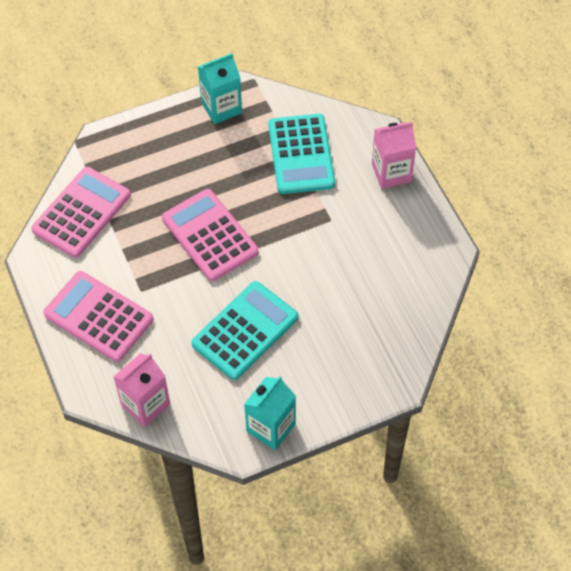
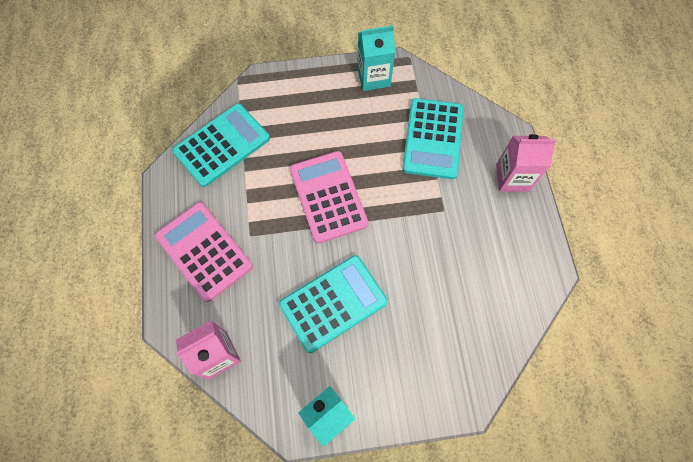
camera: 15 degrees right, 10 degrees up
pink calculator [31,167,131,258] -> turquoise calculator [172,103,270,187]

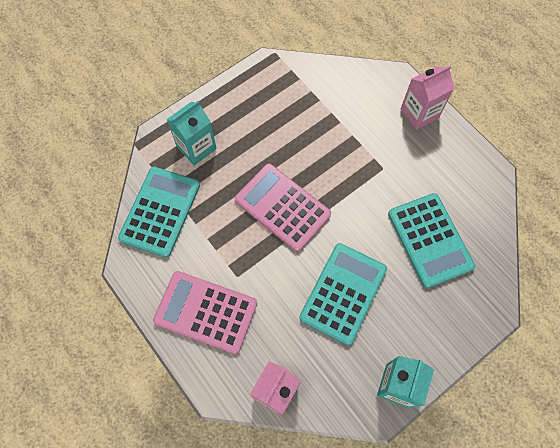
camera: 30 degrees left, 0 degrees up
turquoise carton [357,26,395,91] -> turquoise carton moved to [166,101,217,166]
turquoise calculator [403,98,464,179] -> turquoise calculator moved to [388,193,475,288]

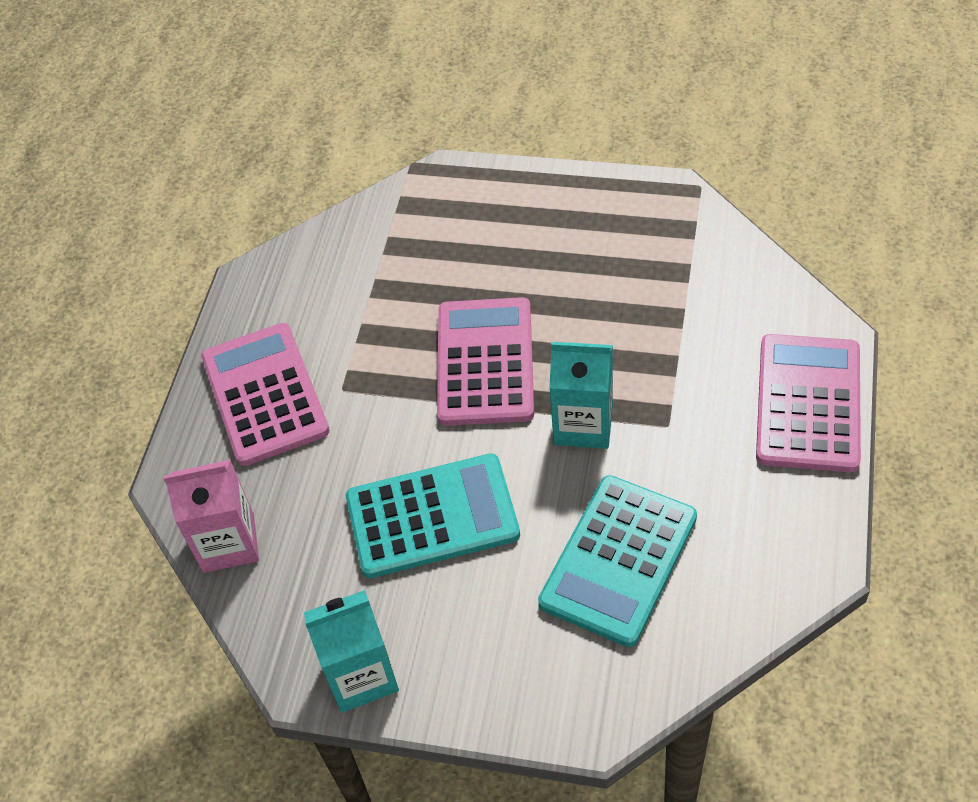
camera: 55 degrees right, 15 degrees down
turquoise calculator [118,167,200,258] -> none
turquoise carton [166,101,217,166] -> turquoise carton moved to [549,342,613,449]
pink carton [401,66,454,130] -> pink calculator [756,334,861,472]

